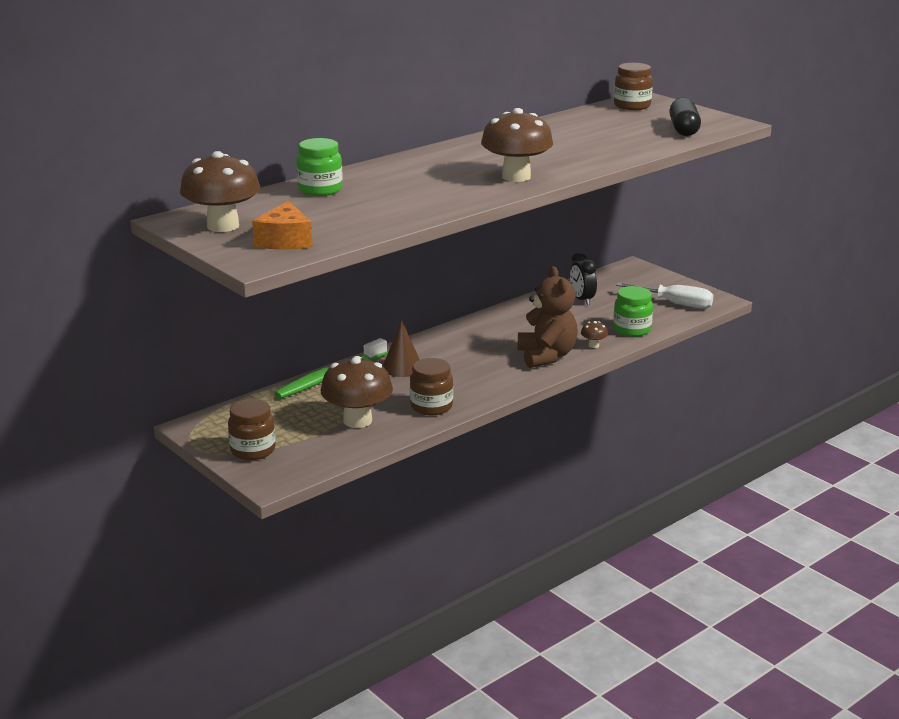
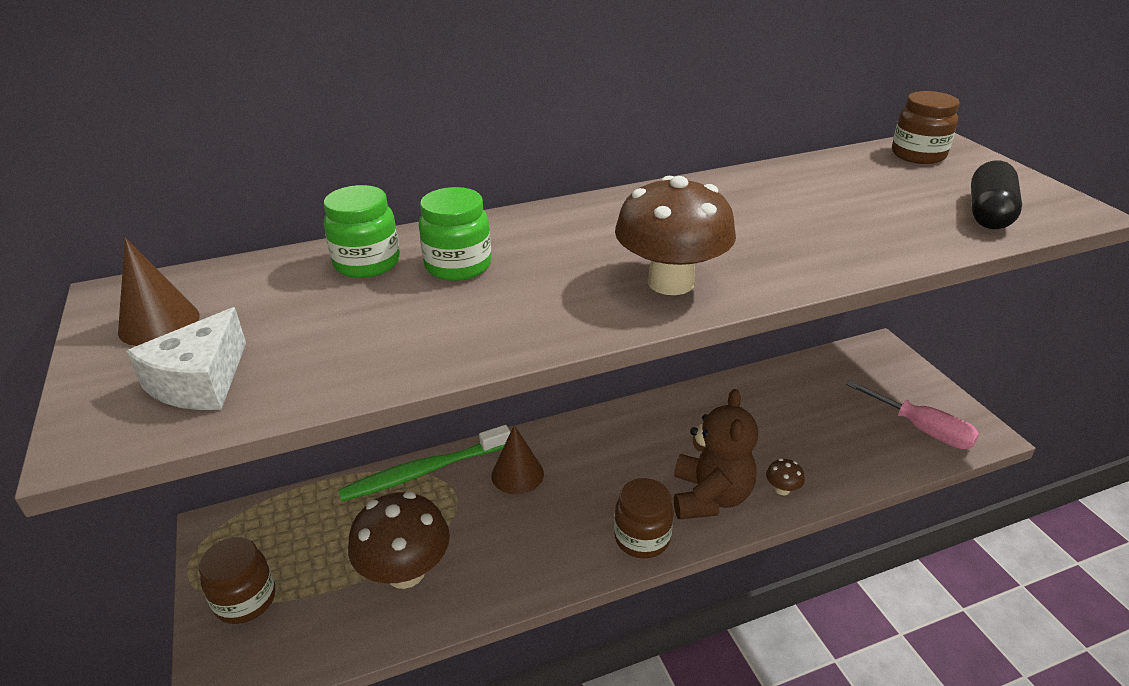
camera: 20 degrees right, 10 degrees up
brown mushroom [180,151,260,232] -> brown cone [118,238,200,346]
orange cheese [252,201,312,249] -> white cheese [126,307,246,410]
brown jar [410,358,453,415] -> brown jar moved to [614,478,674,558]
black clock [570,252,597,305] -> none
green jar [613,286,653,337] -> green jar moved to [419,187,491,281]
white screwdriver [616,283,714,308] -> pink screwdriver [846,380,979,449]

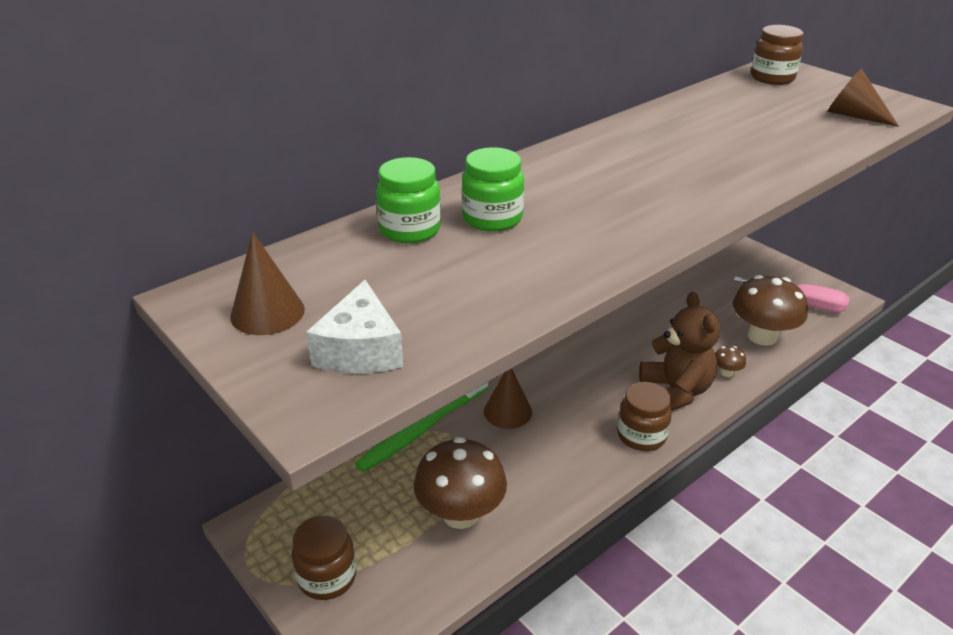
camera: 20 degrees left, 0 degrees up
brown mushroom [615,176,736,295] -> brown mushroom moved to [733,275,808,346]
black capsule [971,160,1022,229] -> brown cone [827,69,899,127]

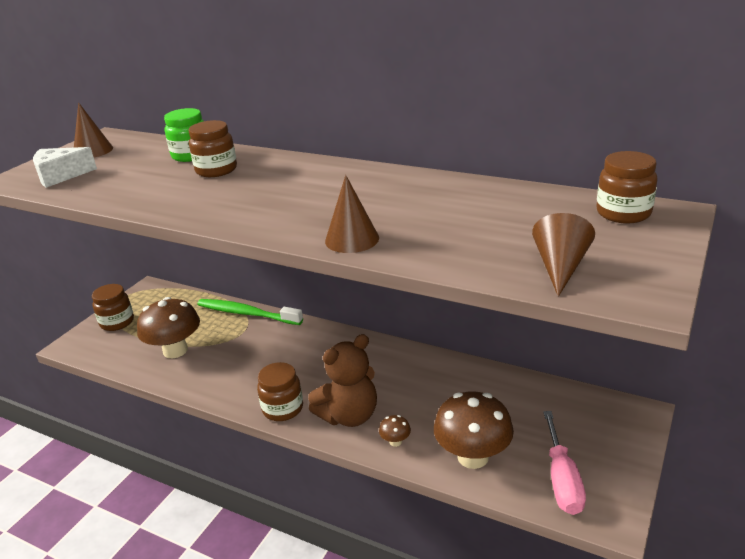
camera: 70 degrees right, 5 degrees down
green jar [462,147,524,232] -> brown jar [188,120,237,177]
brown cone [484,369,532,429] -> brown cone moved to [325,175,379,253]

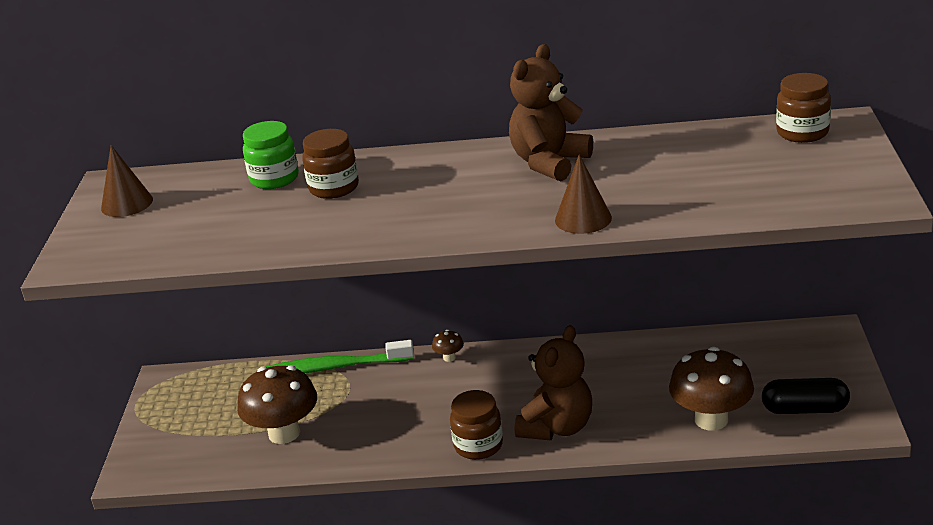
camera: 25 degrees left, 0 degrees up
white cheese [33,147,97,188] -> none
brown jar [92,284,134,331] -> none
brown mushroom [379,415,411,447] -> brown mushroom moved to [432,330,464,362]
brown cone [532,213,595,297] -> none
pink screwdriver [543,411,586,515] -> black capsule [762,378,850,414]
none -> brown teddy bear [509,44,593,181]

